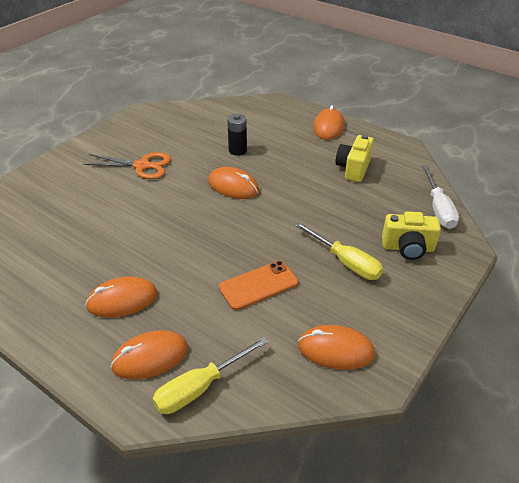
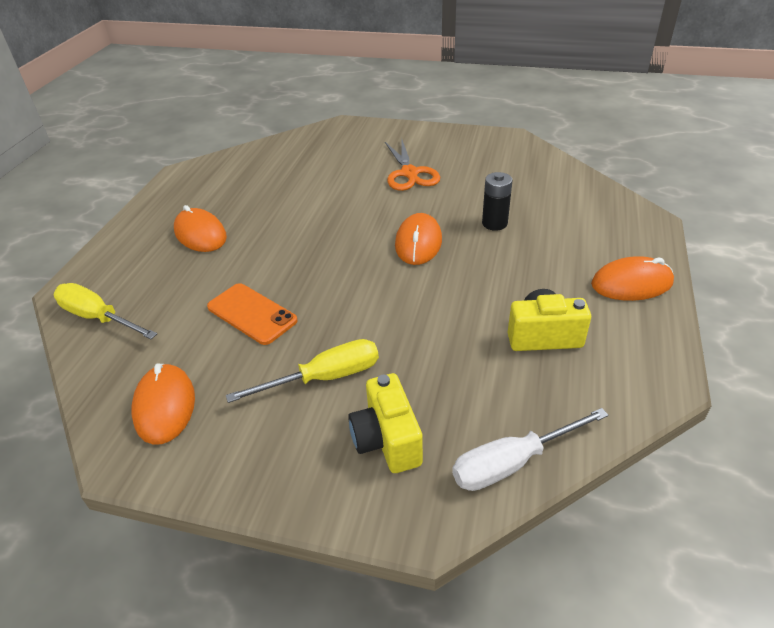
camera: 70 degrees right, 0 degrees up
orange mouse [111,330,188,379] -> none
yellow screwdriver [294,222,383,280] -> yellow screwdriver turned 135 degrees counterclockwise [226,339,379,403]

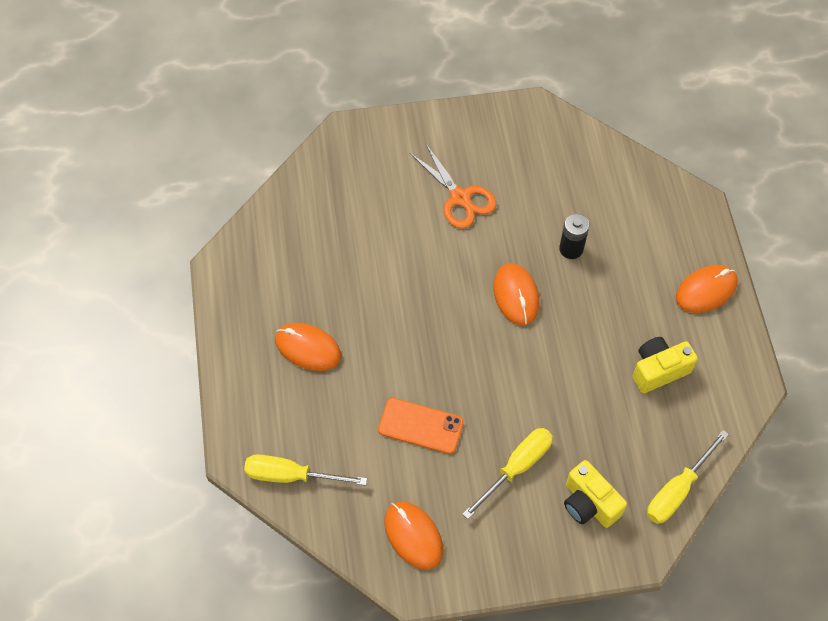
camera: 25 degrees left, 20 degrees up
white screwdriver [452,408,609,491] -> yellow screwdriver [647,430,729,524]

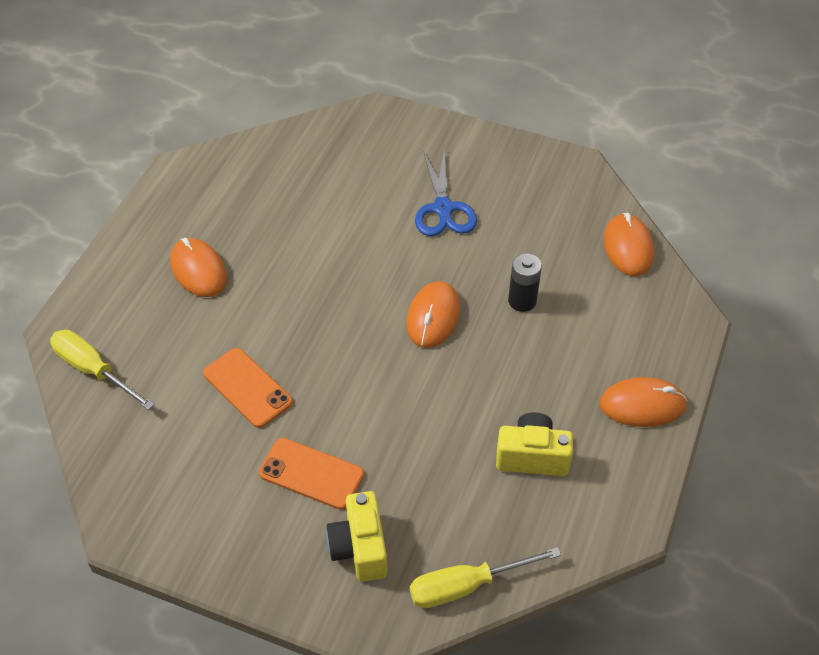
camera: 30 degrees right, 10 degrees down
orange mouse [384,502,443,570] -> orange mouse moved to [604,213,654,276]
orange scissors [410,143,496,229] -> blue scissors [415,150,477,236]
yellow screwdriver [462,428,553,519] -> orange phone [259,438,364,510]

